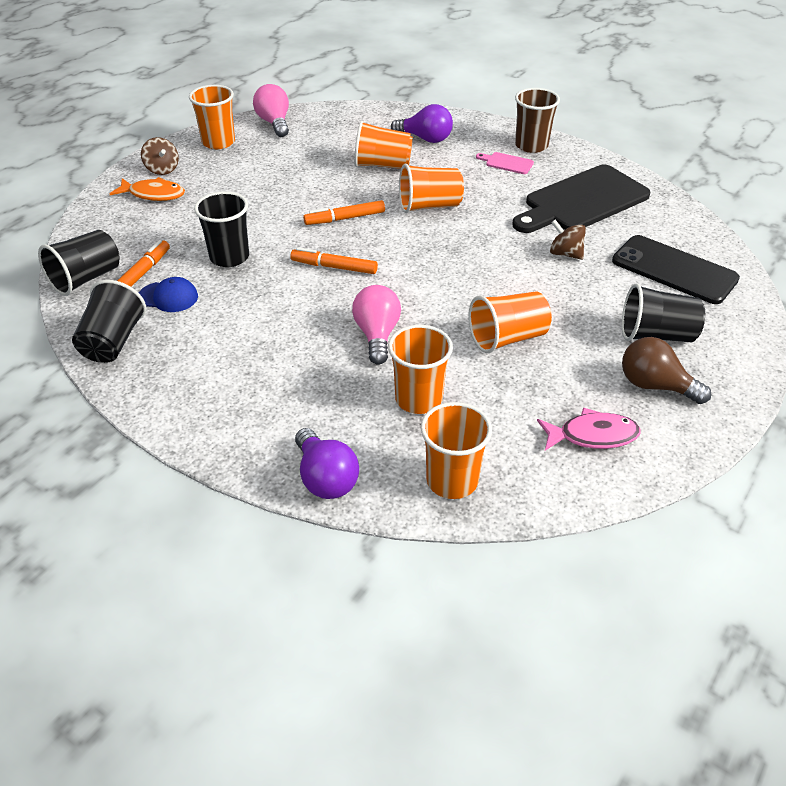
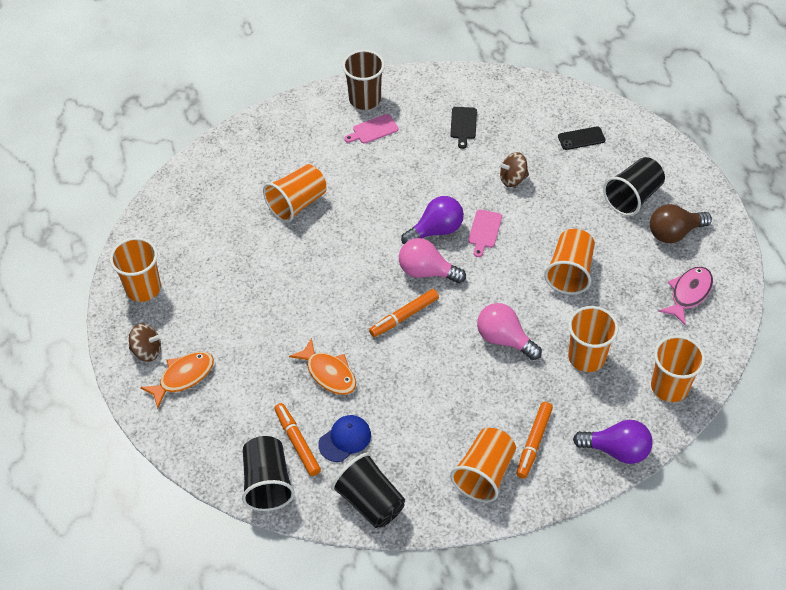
camera: 50 degrees left, 10 degrees up
black cup [194,191,249,267] -> orange fish [289,338,356,395]
pink light bulb [253,84,289,137] -> pink light bulb moved to [399,238,466,283]
orange marker [303,200,385,225] -> orange marker moved to [516,402,553,479]
purple light bulb [391,104,453,143] -> purple light bulb moved to [401,196,464,244]
orange cup [399,164,464,213] -> orange cup moved to [450,428,516,502]
black cutting board [512,165,651,233] -> black cutting board [450,107,477,149], size x0.40
black phone [612,235,740,304] -> black phone [558,126,605,150], size x0.47
none -> pink cutting board [468,209,502,257]

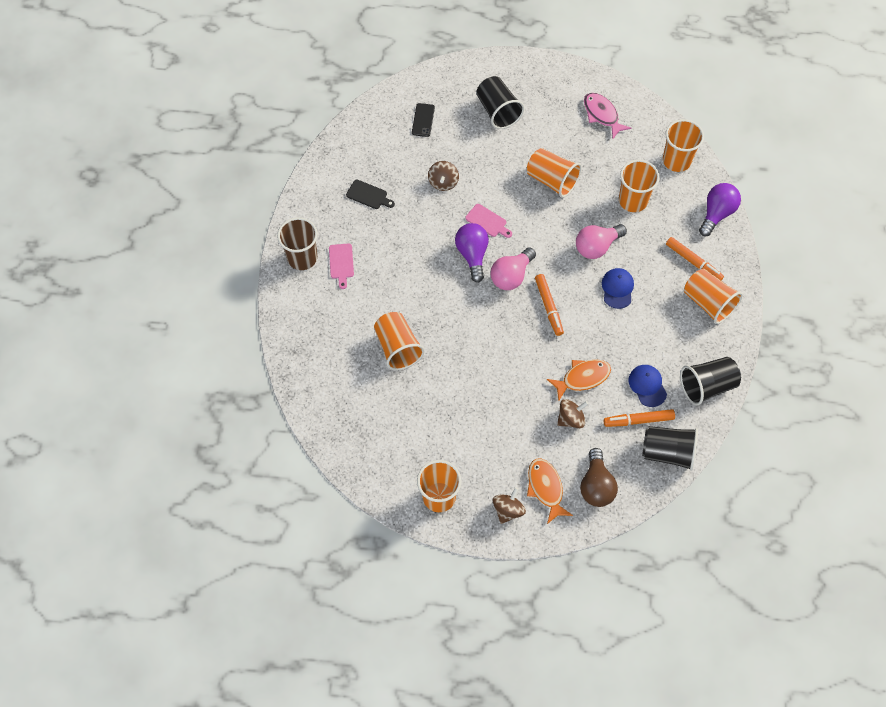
camera: 70 degrees left, 10 degrees up
brown light bulb [650,204,712,243] -> brown light bulb moved to [580,448,618,507]
none -> brown spinning top [557,399,588,428]
none -> blue cap [602,268,634,309]

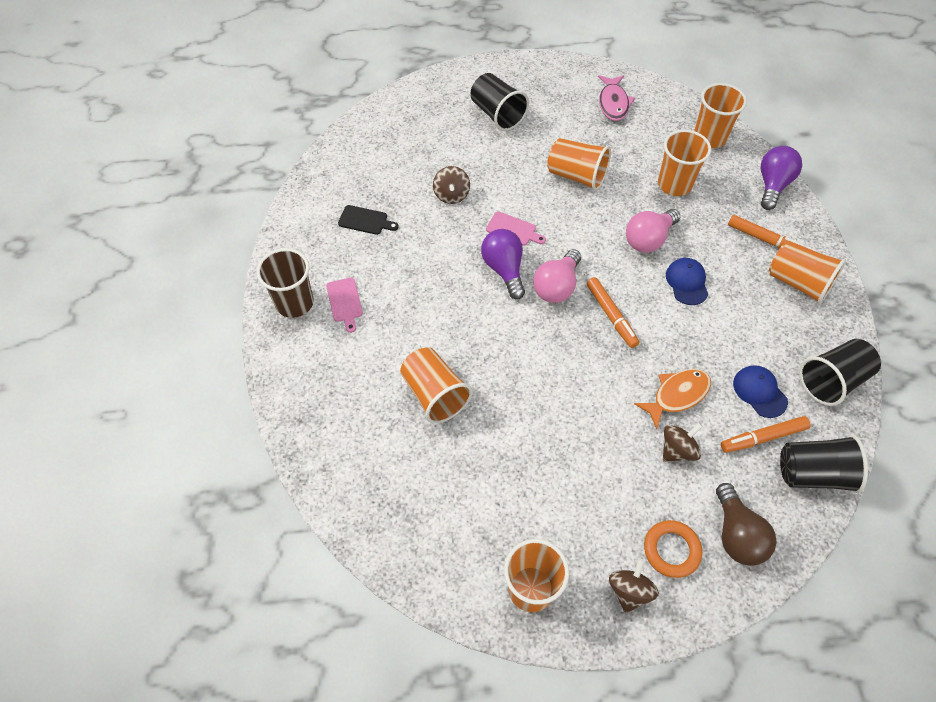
camera: 10 degrees left, 5 degrees down
black phone [412,103,435,137] -> none
orange fish [527,458,573,524] -> orange ring [644,520,702,578]
pink fish [584,93,631,139] -> pink fish turned 135 degrees counterclockwise [598,75,635,121]

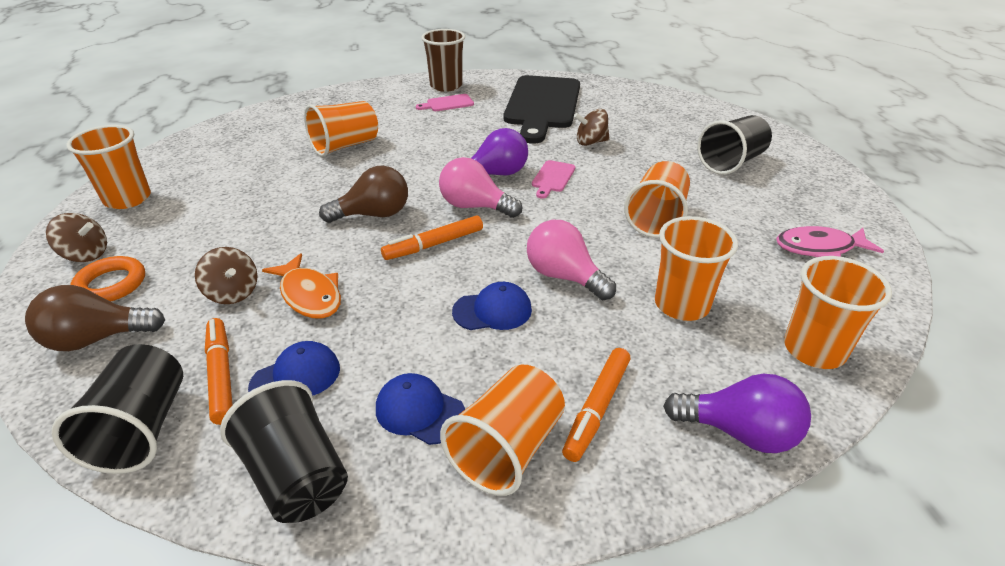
camera: 85 degrees right, 20 degrees down
black cutting board [338,205,399,235] -> black cutting board [504,75,580,144], size x2.50
none -> brown light bulb [319,166,408,223]
none -> blue cap [376,373,465,445]

